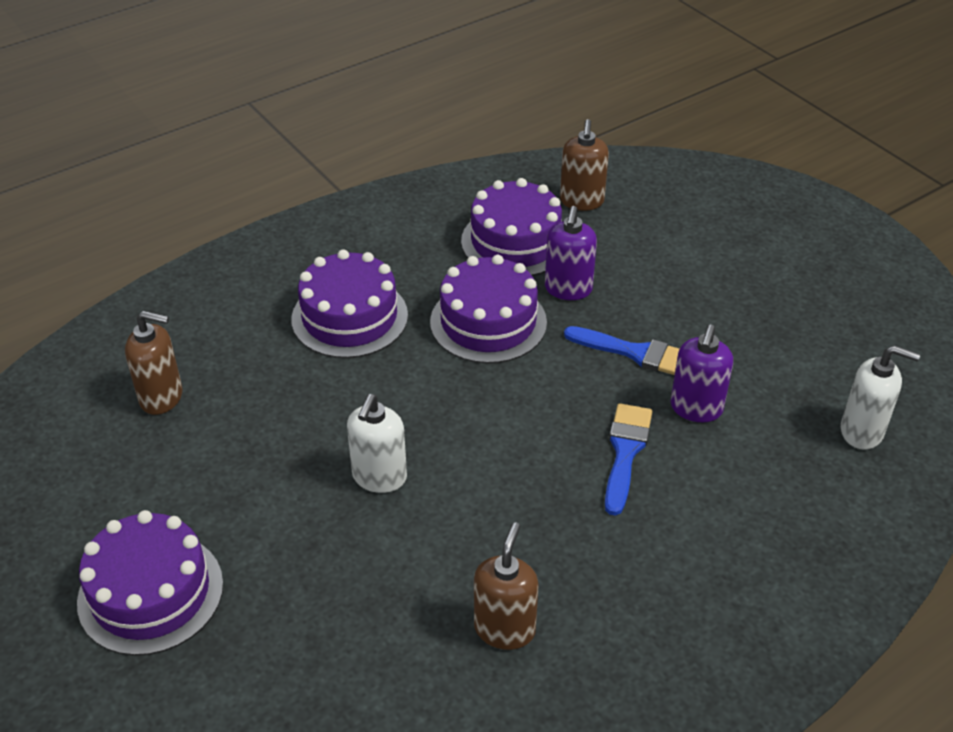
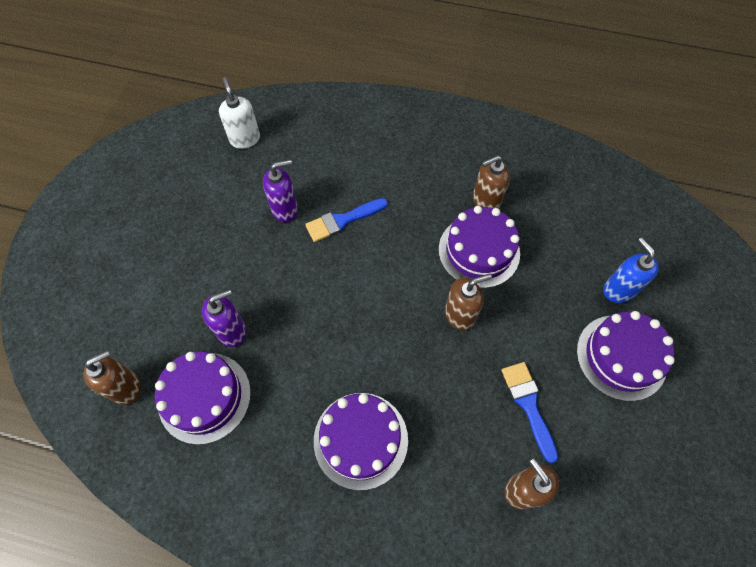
camera: 130 degrees left, 20 degrees up
white soap dispenser [347,394,407,493] -> brown soap dispenser [445,274,492,331]
purple cake [430,255,547,364] -> purple cake moved to [439,206,520,288]
blue brush [564,326,679,375] -> blue brush moved to [502,362,558,463]
none -> blue soap dispenser [603,238,659,303]

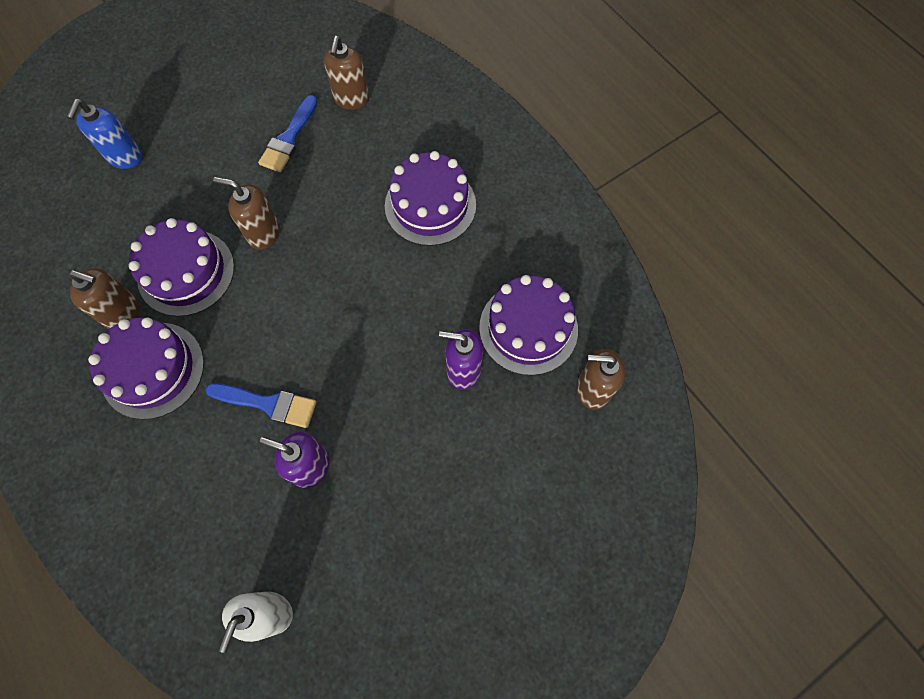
camera: 140 degrees left, 5 degrees up
purple cake [577,311,675,401] -> purple cake moved to [88,317,204,419]

